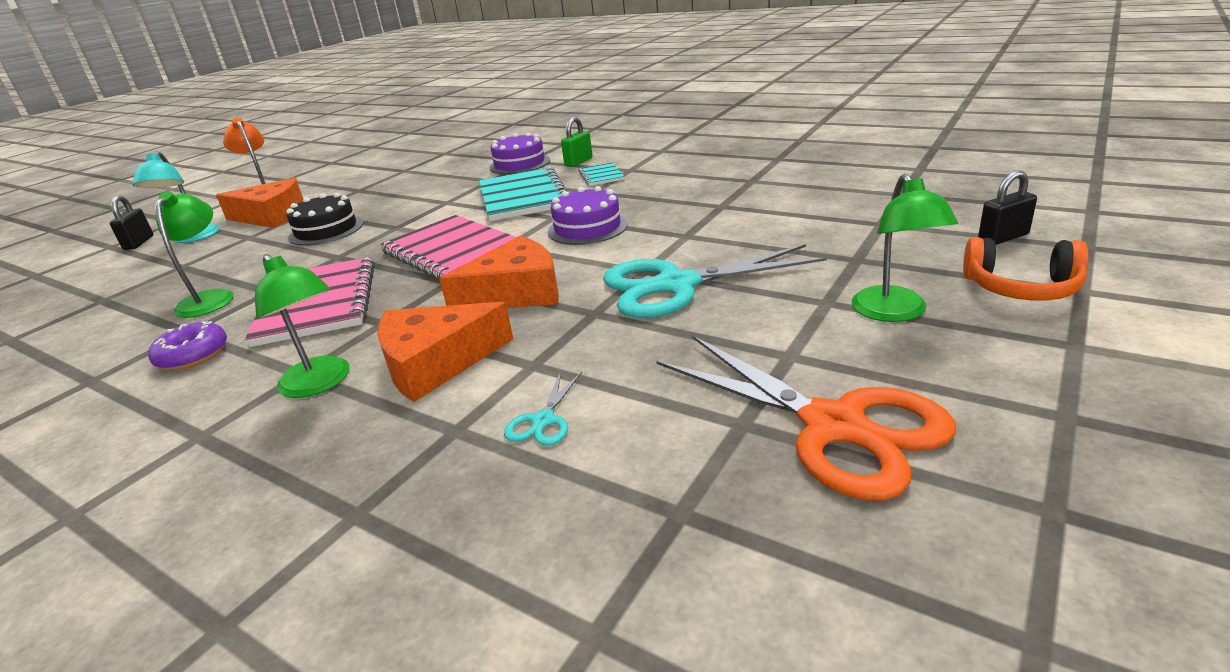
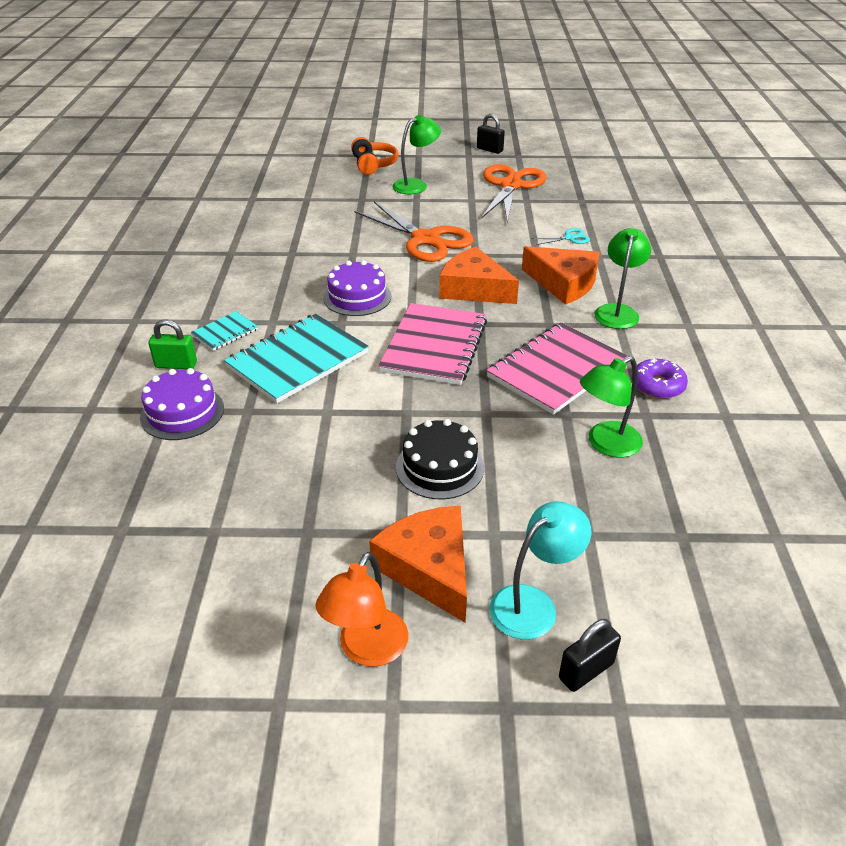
camera: 125 degrees left, 10 degrees up
turquoise scissors [603,244,827,318] -> orange scissors [354,201,474,262]
black padlock [978,171,1037,245] -> black padlock moved to [477,114,505,154]

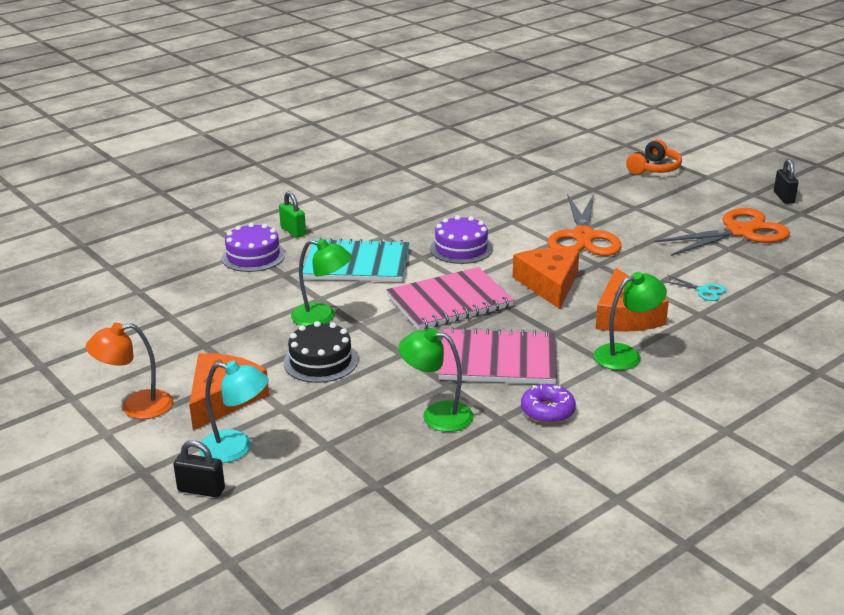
camera: 50 degrees right, 10 degrees down
turquoise notebook [191,311,258,351] -> none
green lamp [392,115,441,194] -> green lamp moved to [291,239,352,326]

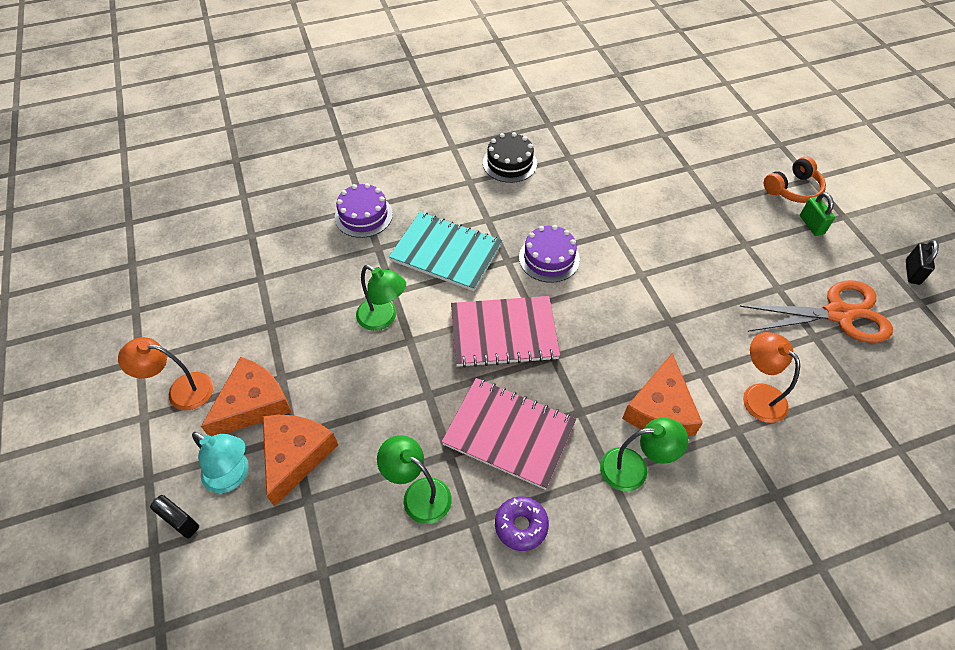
camera: 20 degrees right, 25 degrees up
green padlock [279,191,306,238] -> green padlock moved to [800,192,835,236]
black cake [284,321,358,383] -> black cake moved to [483,132,537,183]
orange cheese [513,248,579,309] -> orange cheese moved to [263,415,338,507]
orange scissors [547,194,621,256] -> none
turquoise scissors [661,275,726,301] -> orange lamp [743,332,800,423]

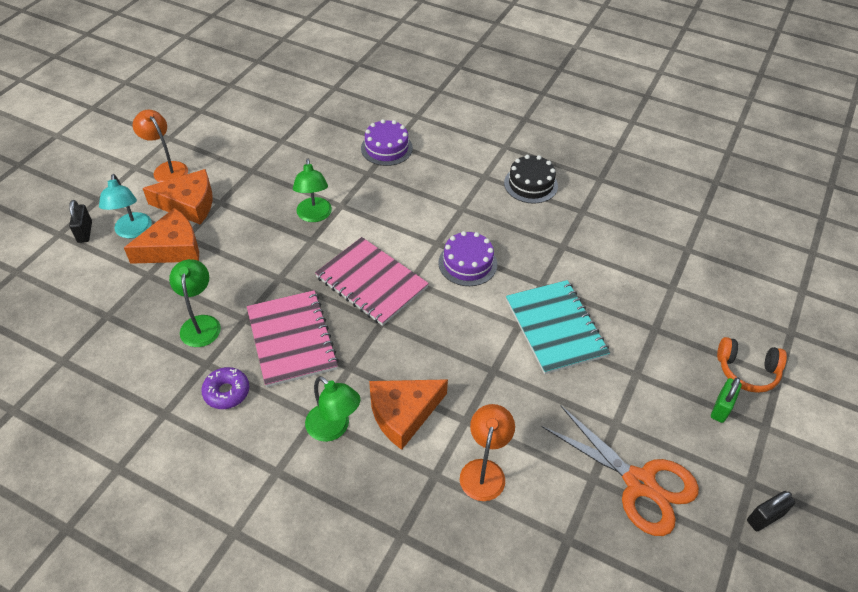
camera: 45 degrees right, 5 degrees down
turquoise notebook [389,212,502,291] -> turquoise notebook moved to [506,280,610,374]

